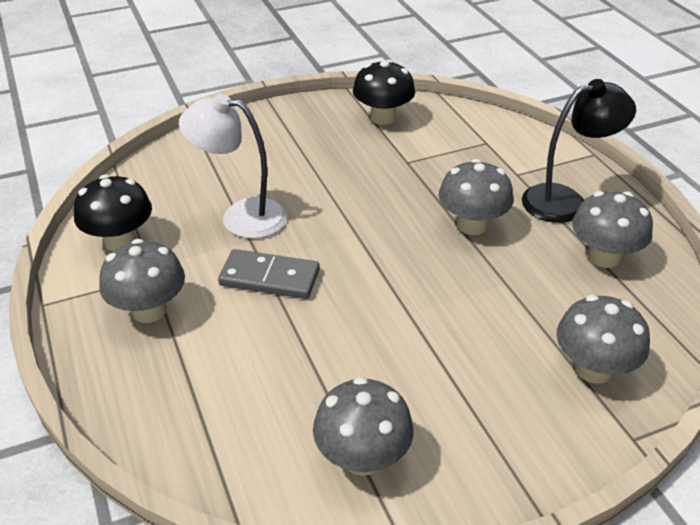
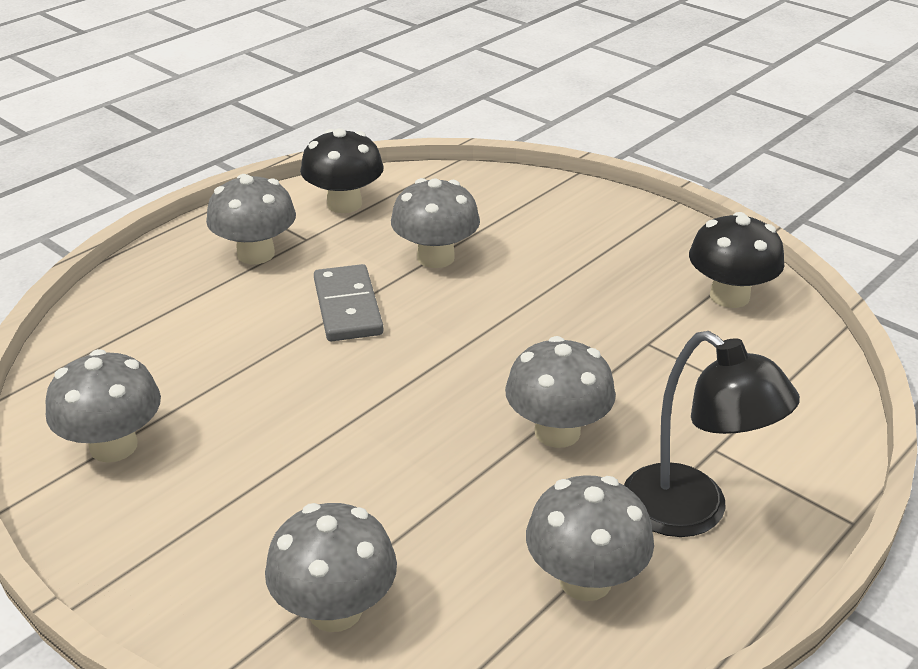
camera: 65 degrees right, 5 degrees down
white lamp [179,94,287,239] -> grey mushroom [391,178,480,268]

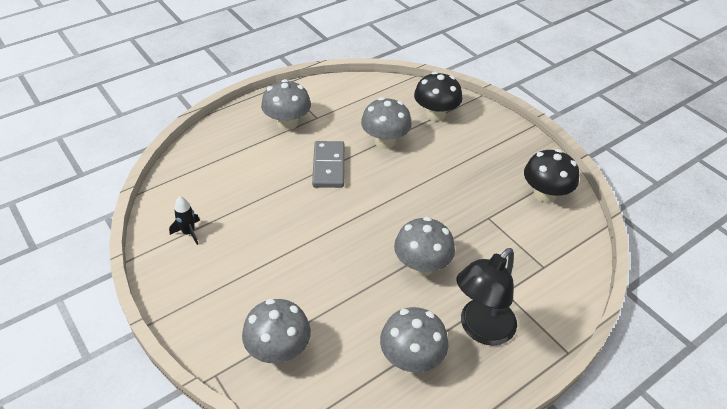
camera: 10 degrees right, 10 degrees up
grey mushroom [46,349,161,463] -> black rocket [169,196,200,245]
black mushroom [300,128,384,213] -> black mushroom moved to [414,72,462,121]
black lamp [624,331,800,537] -> black lamp turned 75 degrees clockwise [457,248,517,346]

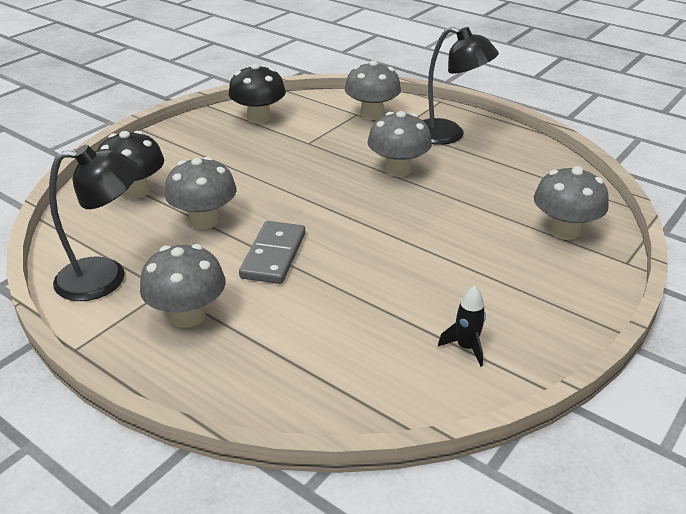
camera: 105 degrees left, 10 degrees down
grey domino [312,141,344,188] -> grey domino turned 60 degrees counterclockwise [239,221,305,284]
grey mushroom [380,307,448,373] -> grey mushroom moved to [345,60,401,120]
none -> black lamp [49,145,139,301]

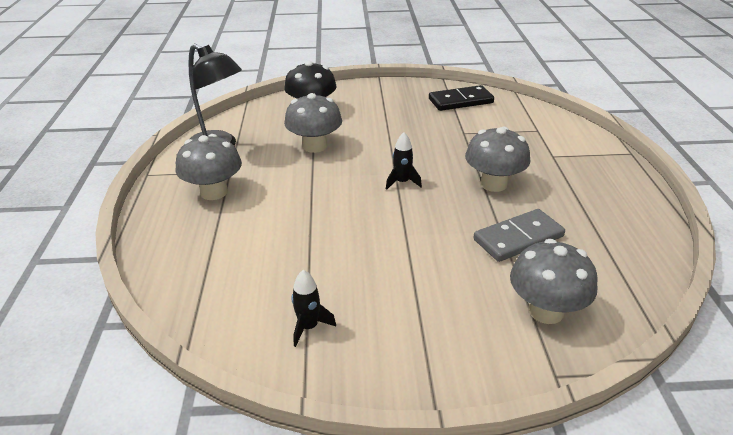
camera: 50 degrees right, 0 degrees up
black mushroom [229,64,286,124] -> black domino [429,85,494,111]
grey domino [239,221,305,284] -> grey domino moved to [473,209,565,262]
grey mushroom [345,60,401,120] -> none
black lamp [423,27,499,145] -> none
none -> black rocket [386,132,422,190]

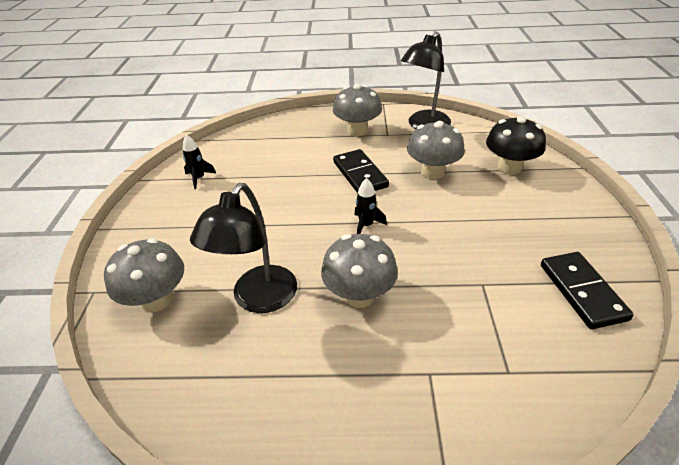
camera: 95 degrees right, 5 degrees up
grey domino [473,209,565,262] -> black lamp [190,183,297,313]
none -> black domino [333,149,389,193]

